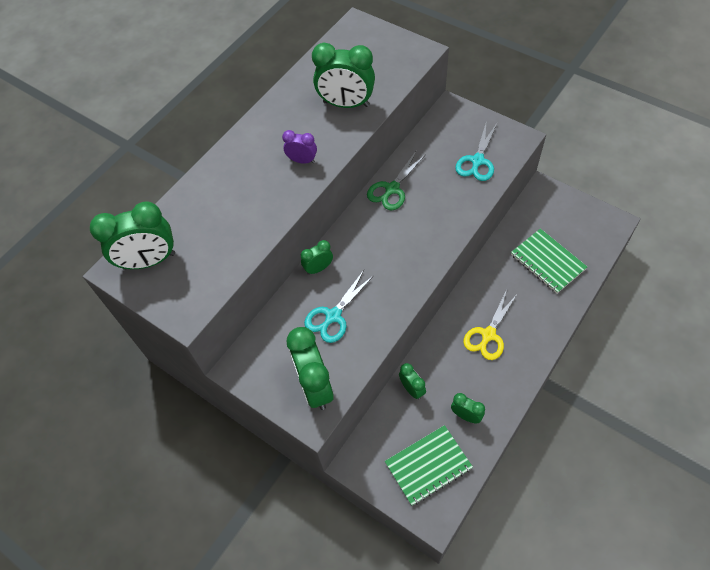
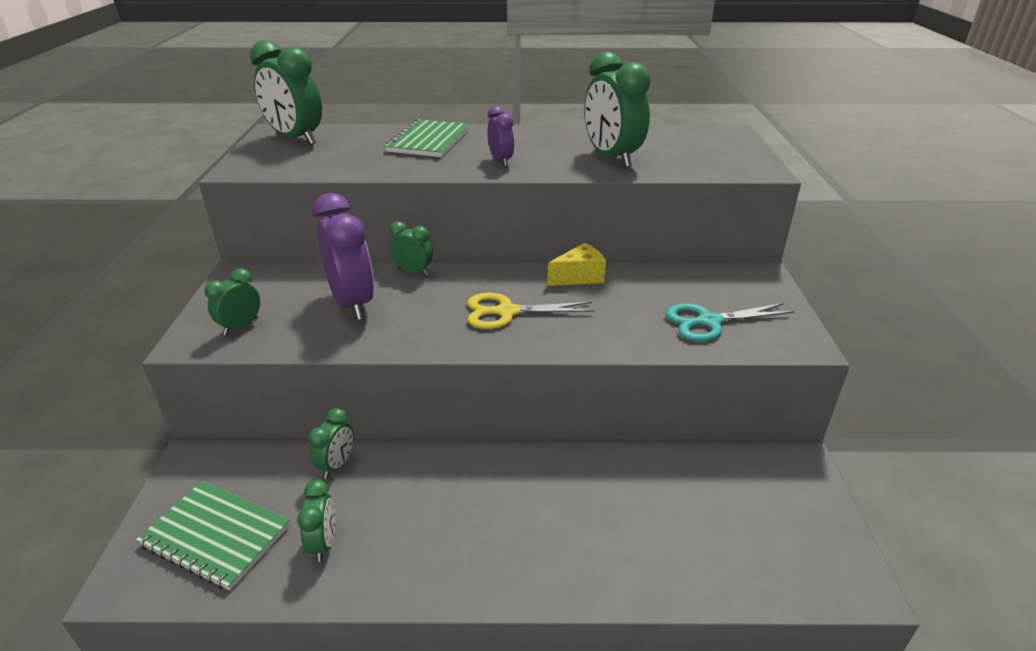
camera: 50 degrees right, 25 degrees down
green clock [287,327,334,410] -> green clock [204,268,260,335], size x0.52
turquoise scissors [304,270,374,343] -> purple clock [313,193,374,320]
green scissors [367,151,426,211] -> yellow cheese [547,243,606,286]
yellow scissors [463,290,518,360] -> yellow scissors moved to [468,293,595,329]
green notebook [511,229,587,293] -> green notebook moved to [385,119,470,157]

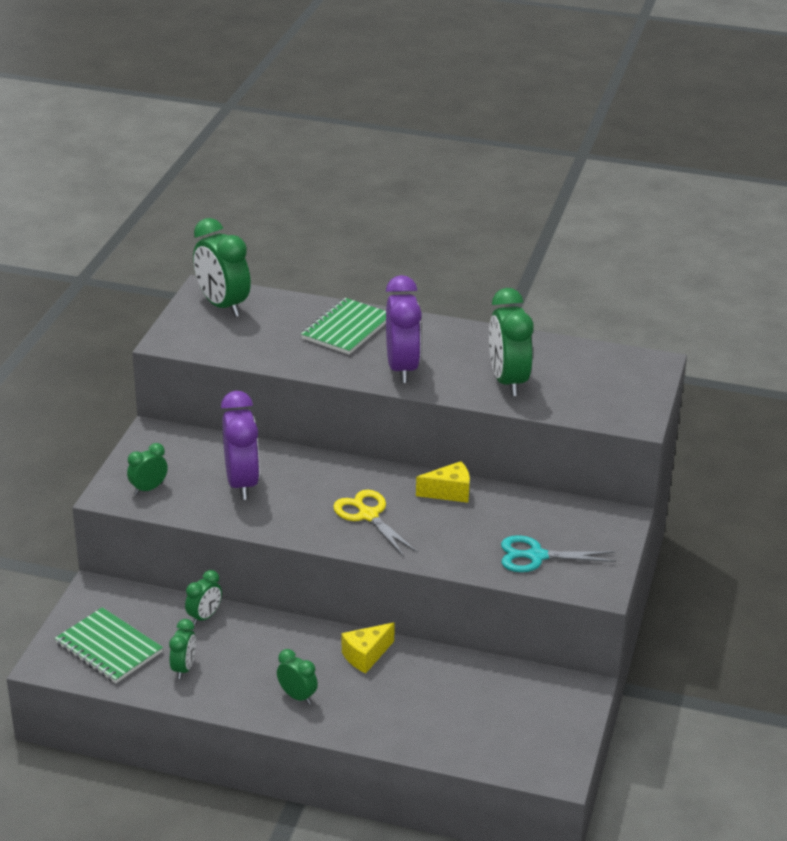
camera: 15 degrees right, 0 degrees up
green clock [389,221,433,275] -> green clock moved to [277,649,318,704]
yellow scissors [468,293,595,329] -> yellow scissors turned 45 degrees clockwise [333,490,418,557]
purple clock [487,106,514,166] -> purple clock [386,275,422,383], size x1.91
none -> yellow cheese [342,622,395,673]

